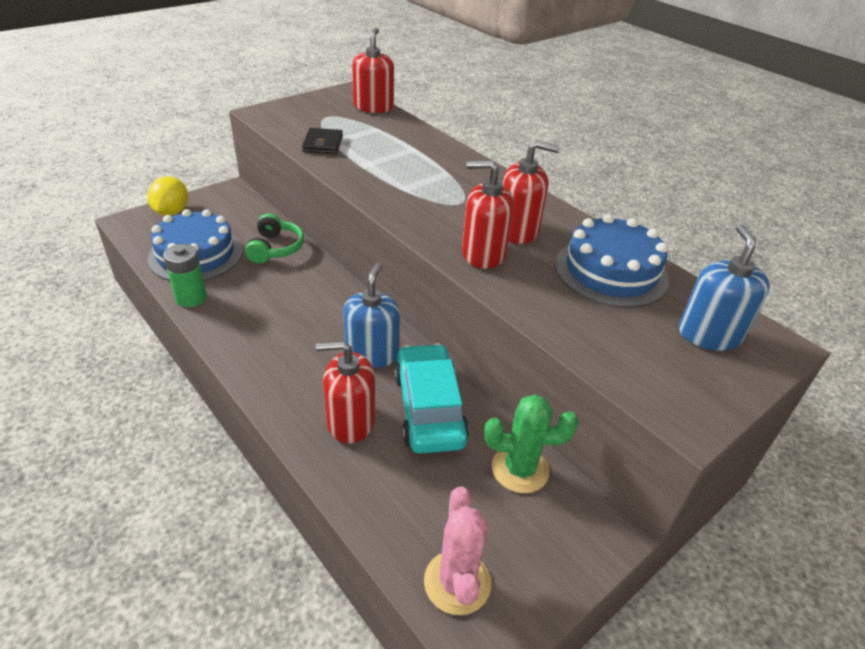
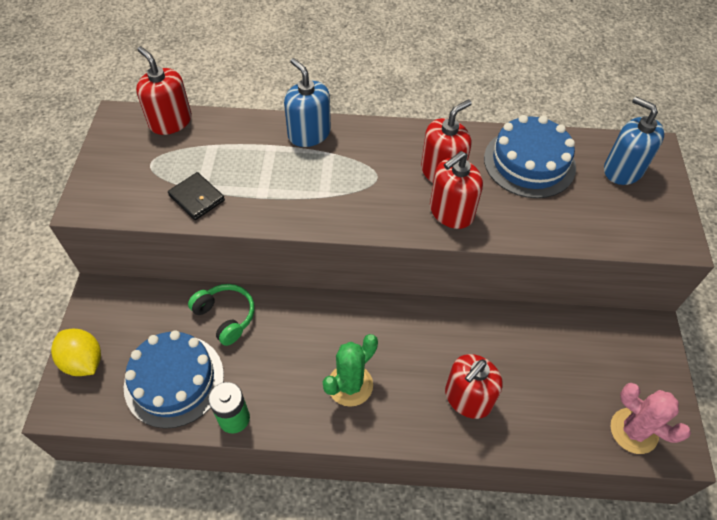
camera: 45 degrees left, 15 degrees up
blue soap dispenser [343,263,400,368] -> blue soap dispenser moved to [284,58,331,147]
turquoise car [394,344,469,453] -> none
green cactus [484,394,578,493] -> green cactus moved to [323,334,378,407]

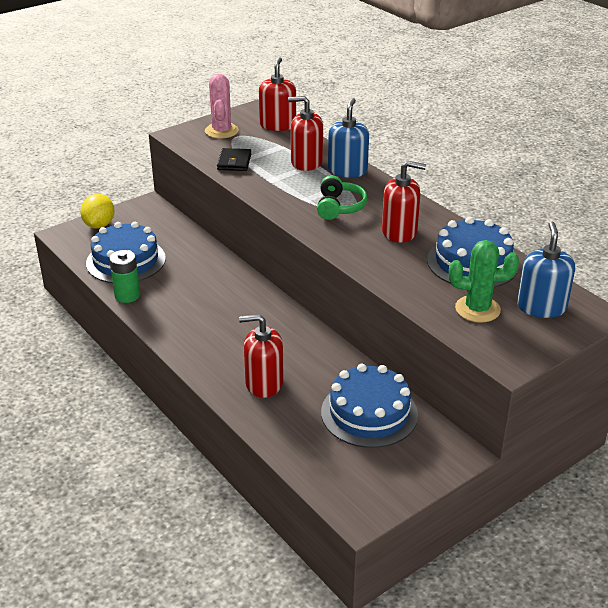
camera: 50 degrees right, 20 degrees down
green headphones [188,284,254,346] -> green headphones moved to [317,175,368,220]
green cactus [323,334,378,407] -> green cactus moved to [449,240,519,323]
red soap dispenser [430,151,483,229] -> red soap dispenser moved to [288,96,323,171]
pink cactus [611,383,691,454] -> pink cactus moved to [205,74,239,139]
none -> blue cake [321,364,418,448]

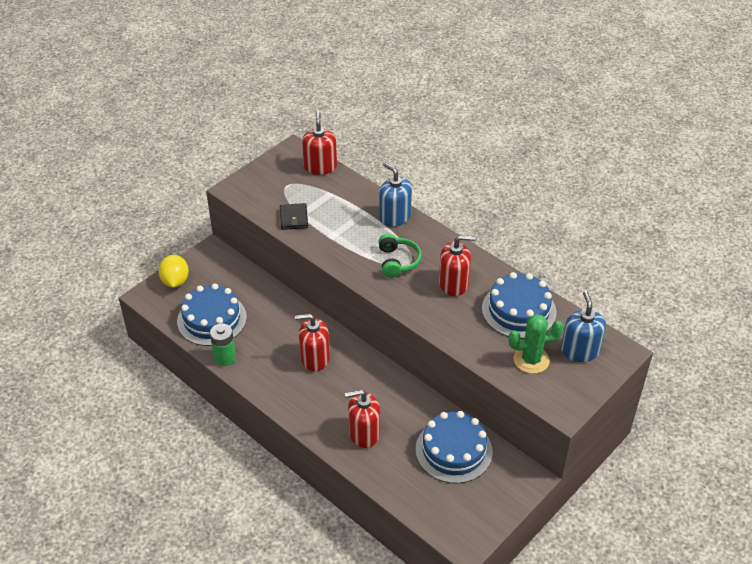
camera: 10 degrees left, 10 degrees up
pink cactus [205,74,239,139] -> none
red soap dispenser [288,96,323,171] -> red soap dispenser moved to [295,314,330,371]
blue soap dispenser [328,98,369,178] -> blue soap dispenser turned 45 degrees counterclockwise [379,162,412,227]

